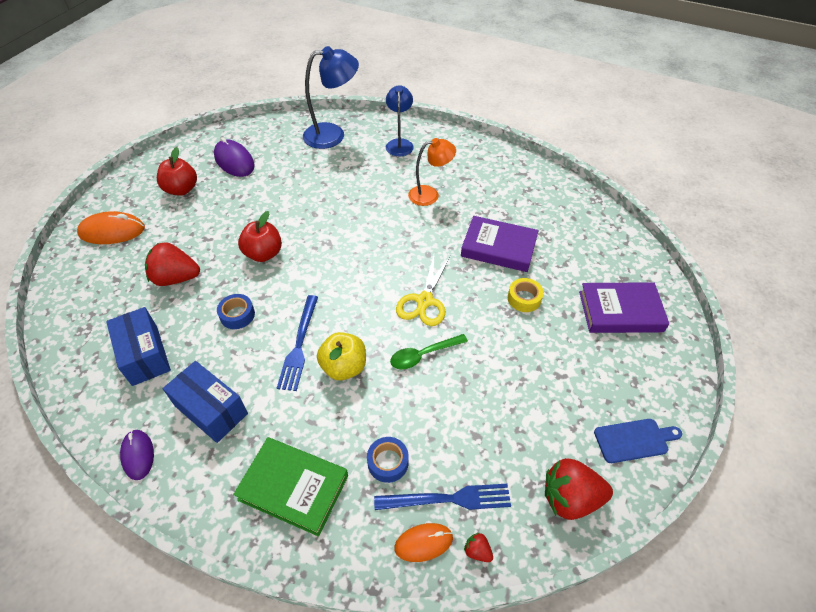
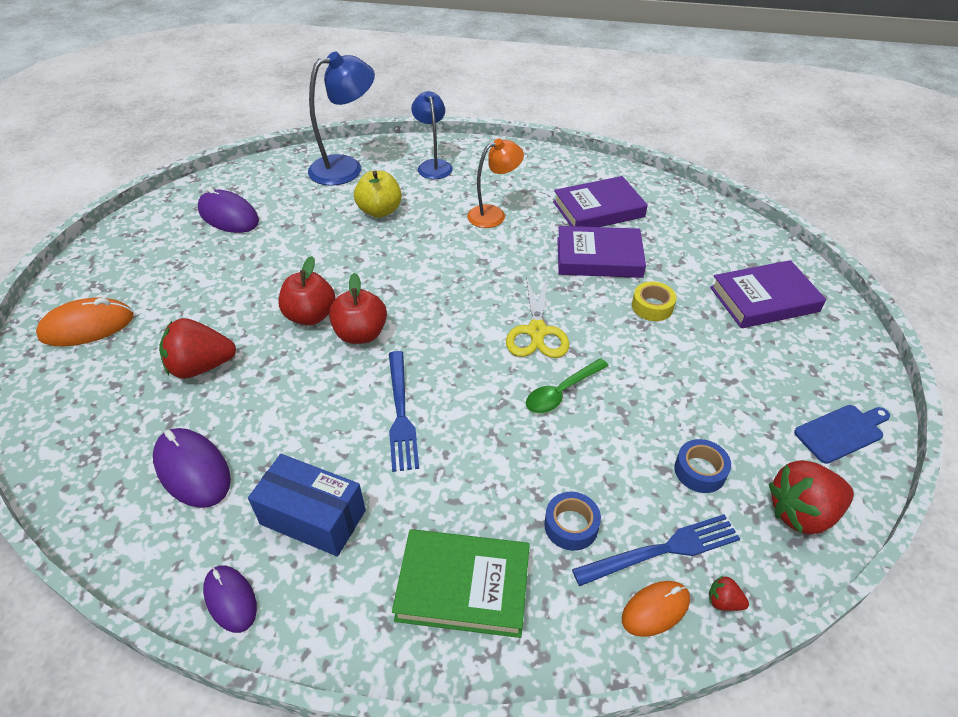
camera: 15 degrees left, 5 degrees down
blue box [106,307,171,386] -> purple mouse [153,428,231,508]
red apple [157,147,197,196] -> red apple moved to [329,273,387,344]
blue tape [217,294,255,329] -> blue tape moved to [675,439,731,493]
yellow apple [317,332,366,380] -> yellow apple moved to [354,171,402,218]
none -> purple book [553,176,648,227]

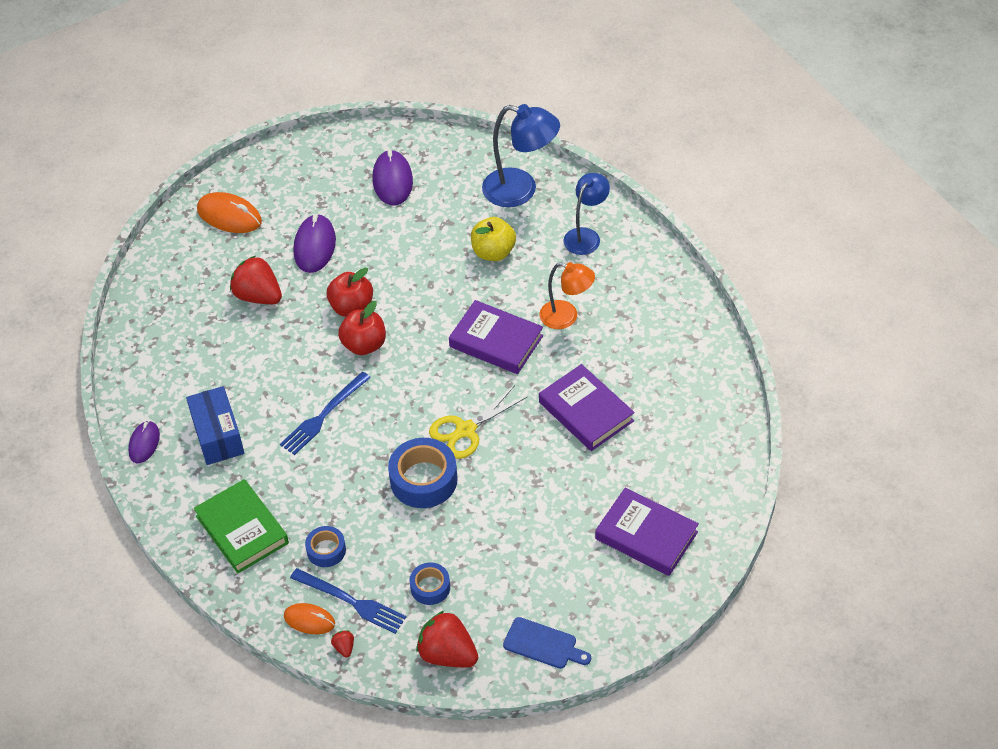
camera: 50 degrees right, 5 degrees up
purple mouse [153,428,231,508] -> purple mouse moved to [294,214,336,273]
green spoon [526,358,609,413] -> blue tape [388,438,458,508]
purple book [553,176,648,227] -> purple book moved to [449,300,543,374]
yellow tape [632,281,677,321] -> none

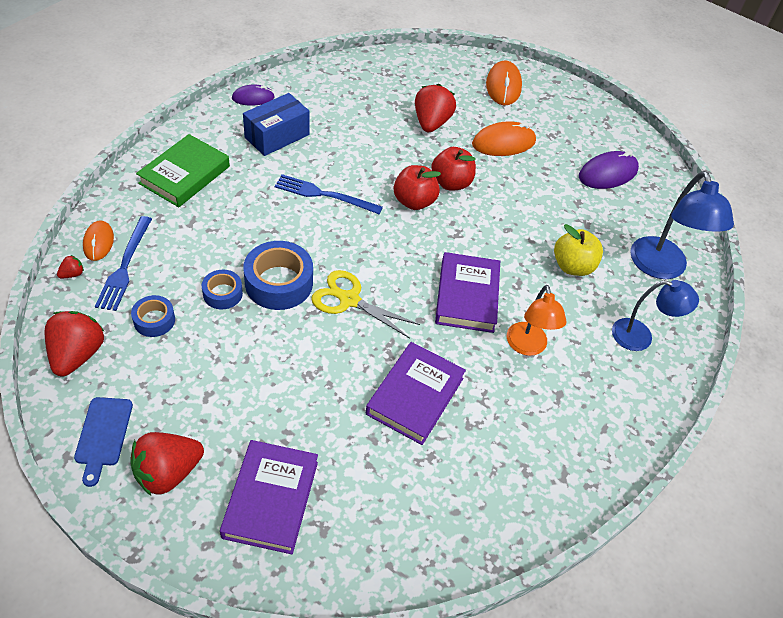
camera: 60 degrees right, 0 degrees up
purple mouse [294,214,336,273] -> orange mouse [472,121,536,156]
blue tape [305,526,346,567] -> blue tape moved to [202,270,243,309]
none -> red strawberry [131,432,204,495]

